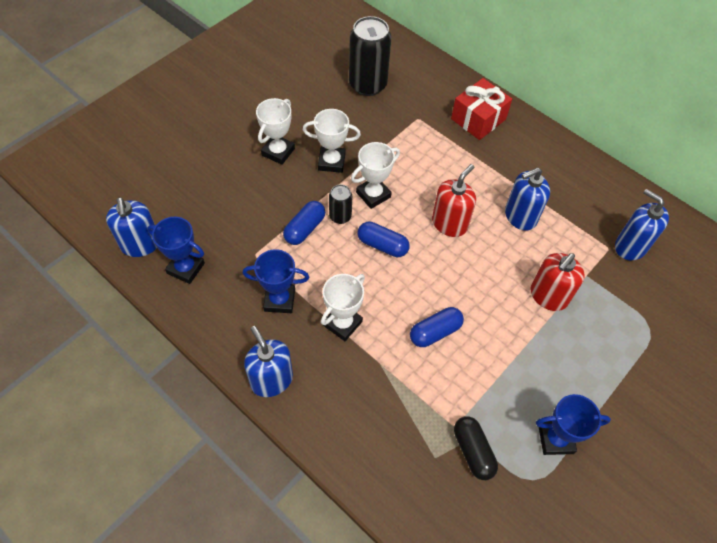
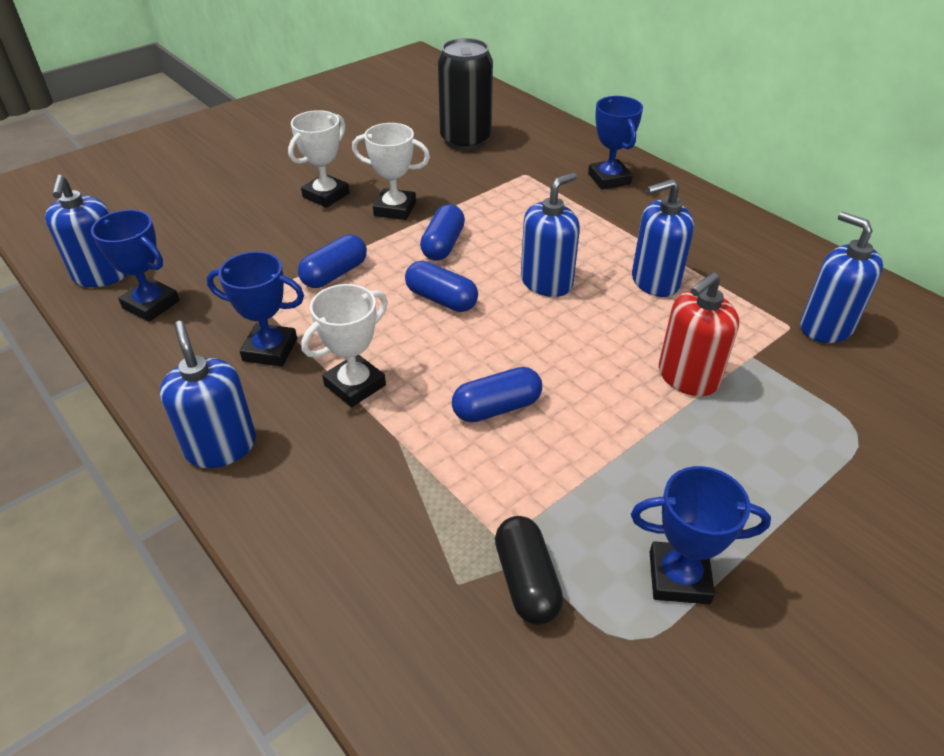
camera: 10 degrees right, 15 degrees down
black can [329,184,352,224] -> none
white trophy [351,142,400,209] -> blue capsule [420,204,465,261]
red soap dispenser [432,164,476,237] -> blue soap dispenser [521,172,580,297]
red gift [451,78,512,140] -> blue trophy [588,96,643,190]

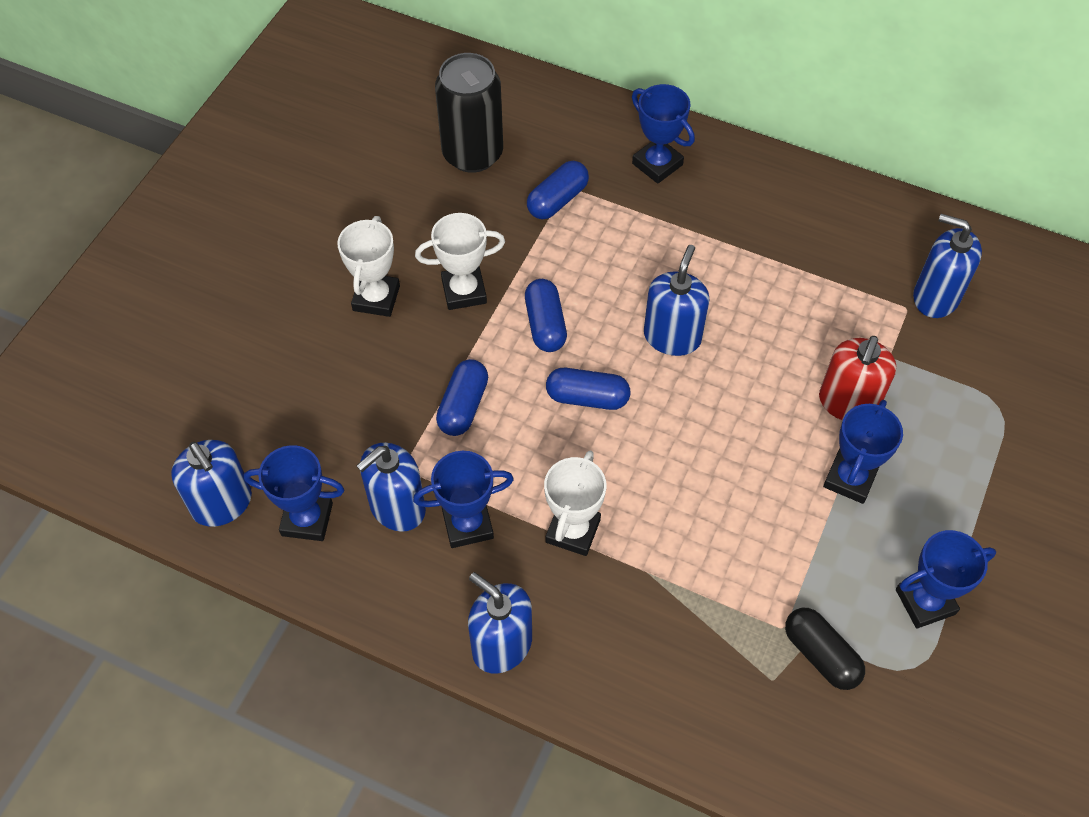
camera: 25 degrees left, 15 degrees up
blue capsule [452,367,542,422] -> blue capsule moved to [527,161,589,219]
blue soap dispenser [632,179,694,297] -> blue soap dispenser moved to [356,443,426,532]
none -> blue trophy [823,400,903,504]

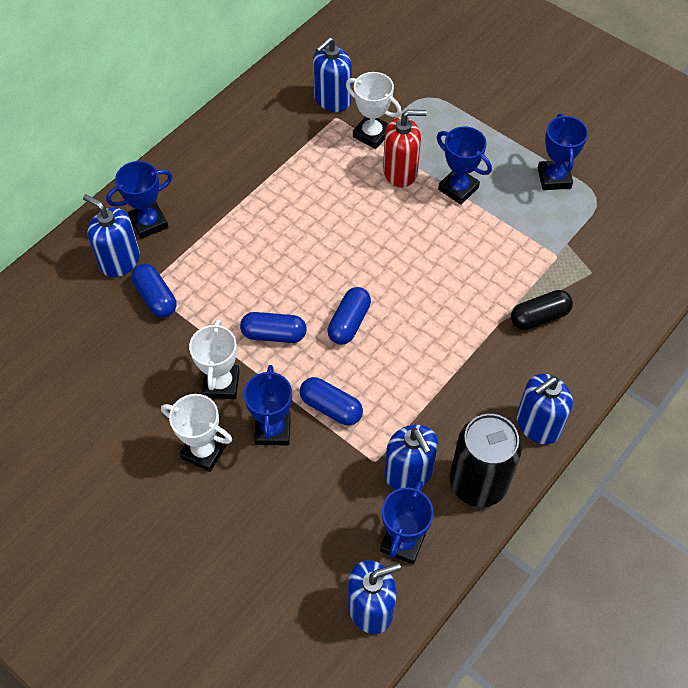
camera: 75 degrees left, 0 degrees up
blue trophy [413,451,514,548] -> blue trophy moved to [244,365,292,445]
black can [435,53,503,173] -> black can moved to [450,414,522,507]
white trophy [544,450,606,556] -> white trophy moved to [346,72,401,149]
blue soap dispenser [644,245,709,356] -> blue soap dispenser moved to [83,194,140,277]
black capsule [785,608,865,690] -> black capsule moved to [511,290,573,330]
red soap dispenser [819,336,896,420] -> red soap dispenser turned 45 degrees counterclockwise [383,110,427,187]

